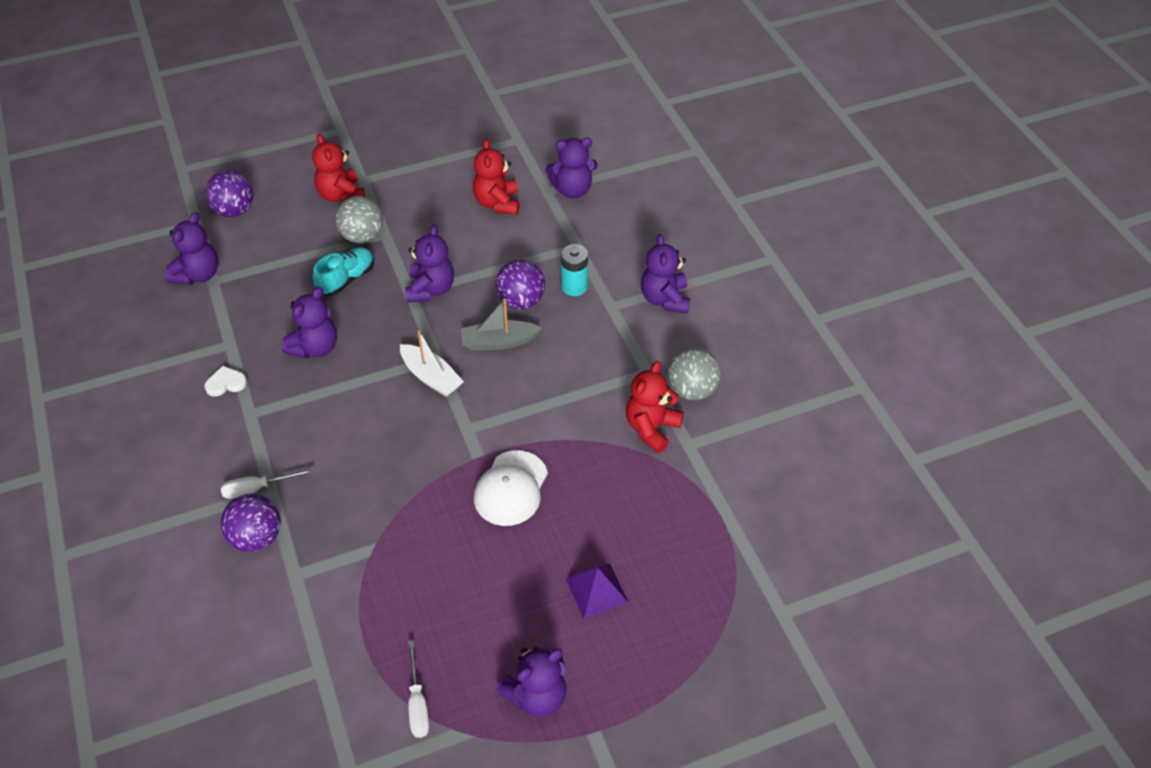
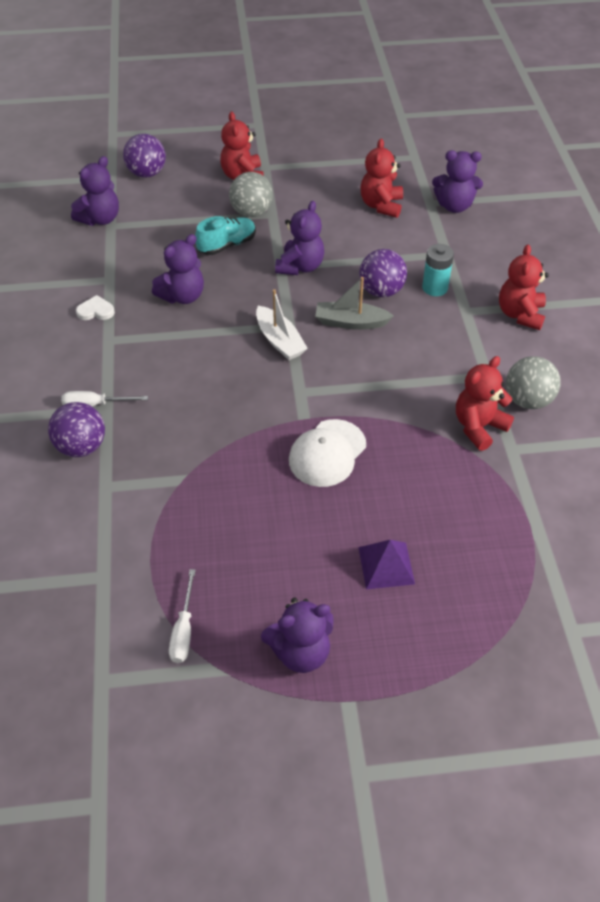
camera: 15 degrees right, 0 degrees up
purple teddy bear [641,234,690,313] -> red teddy bear [499,244,549,330]

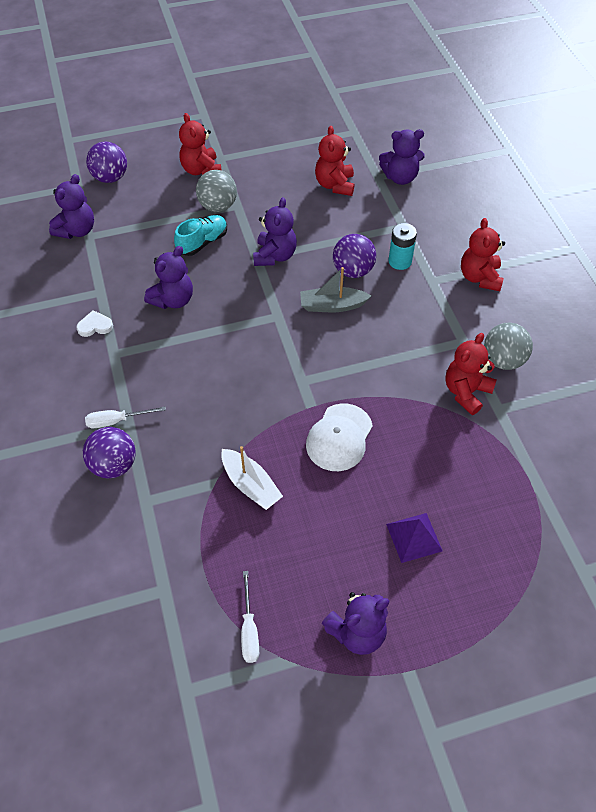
camera: 10 degrees left, 5 degrees up
white boat [256,289,308,360] -> white boat moved to [221,446,283,510]

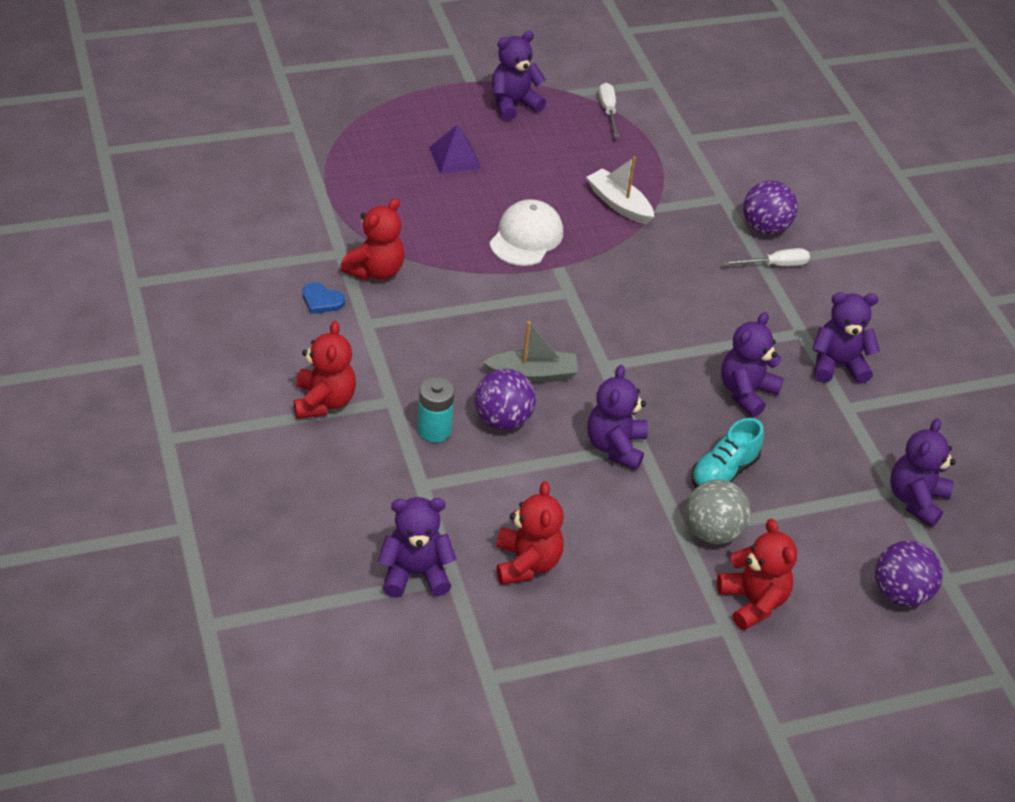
camera: 175 degrees right, 10 degrees down
white heart [76,310,113,337] -> purple teddy bear [812,292,880,384]
grey ball [484,323,533,370] -> blue heart [302,282,345,314]

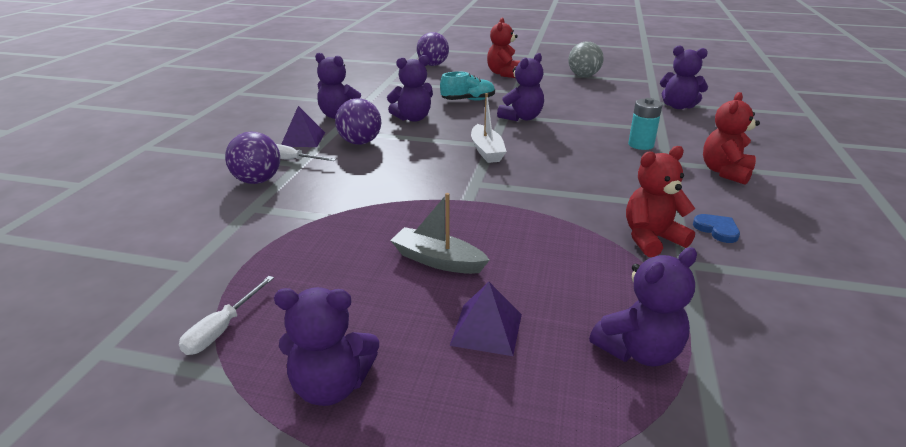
camera: 145 degrees left, 15 degrees down
purple ball [474,369,536,430] -> purple ball moved to [335,99,381,145]
grey boat [483,321,578,383] -> grey boat moved to [390,193,490,274]
white cap [489,199,563,266] -> none
red teddy bear [496,481,564,585] -> none
white boat [586,157,654,224] -> white boat moved to [471,93,507,163]
grey ball [686,479,751,544] -> grey ball moved to [568,42,603,77]
purple teddy bear [890,419,955,527] -> purple teddy bear moved to [589,247,697,367]
none -> purple pyramid [281,106,325,147]

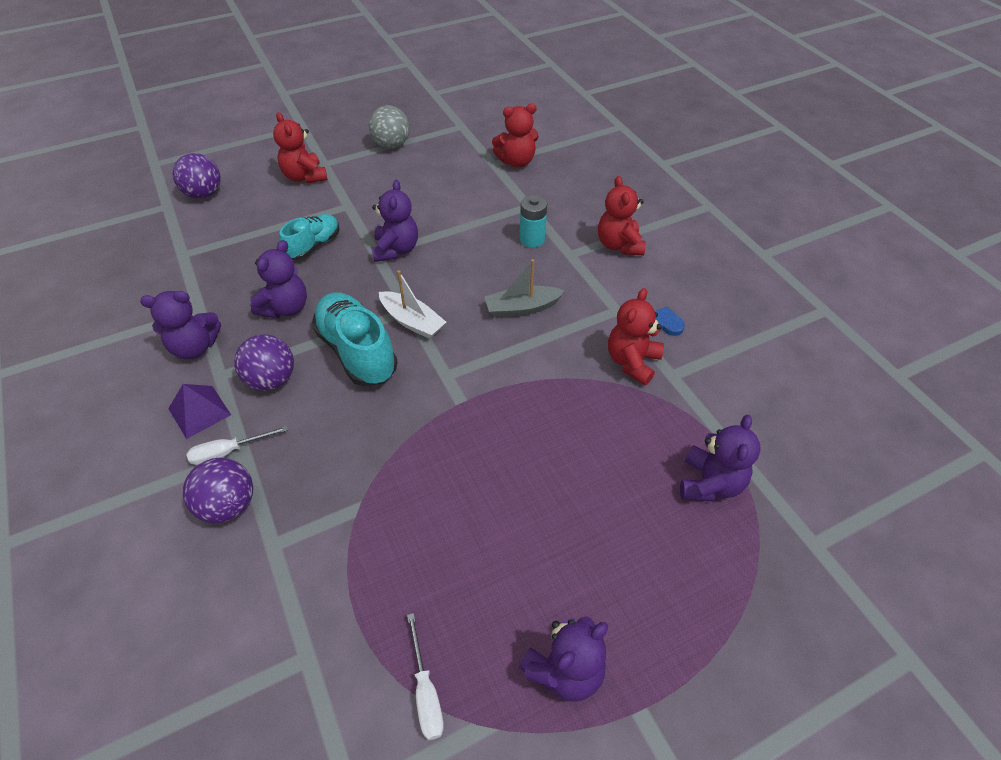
camera: 40 degrees left, 20 degrees up
grey boat [390,193,490,274] -> grey boat moved to [484,259,565,318]
purple pyramid [450,282,522,356] -> none
purple teddy bear [660,45,708,109] -> red teddy bear [492,103,539,167]
none -> turquoise shoe [312,292,398,386]

